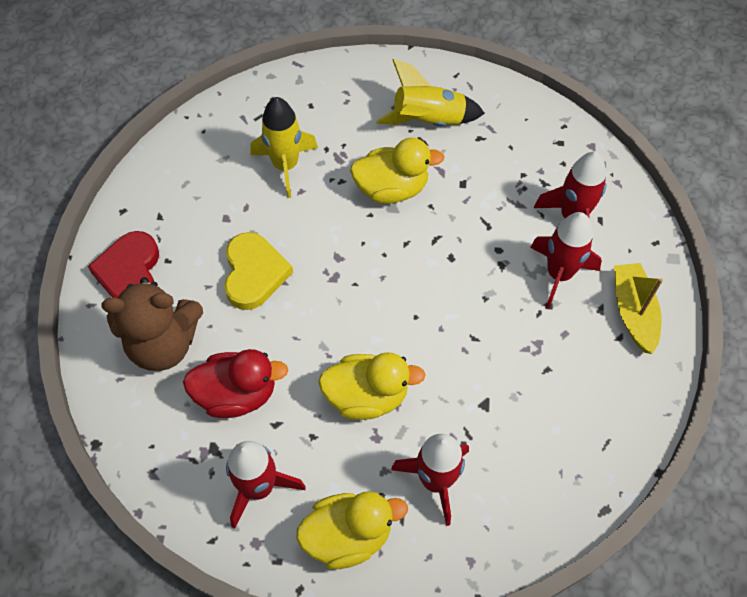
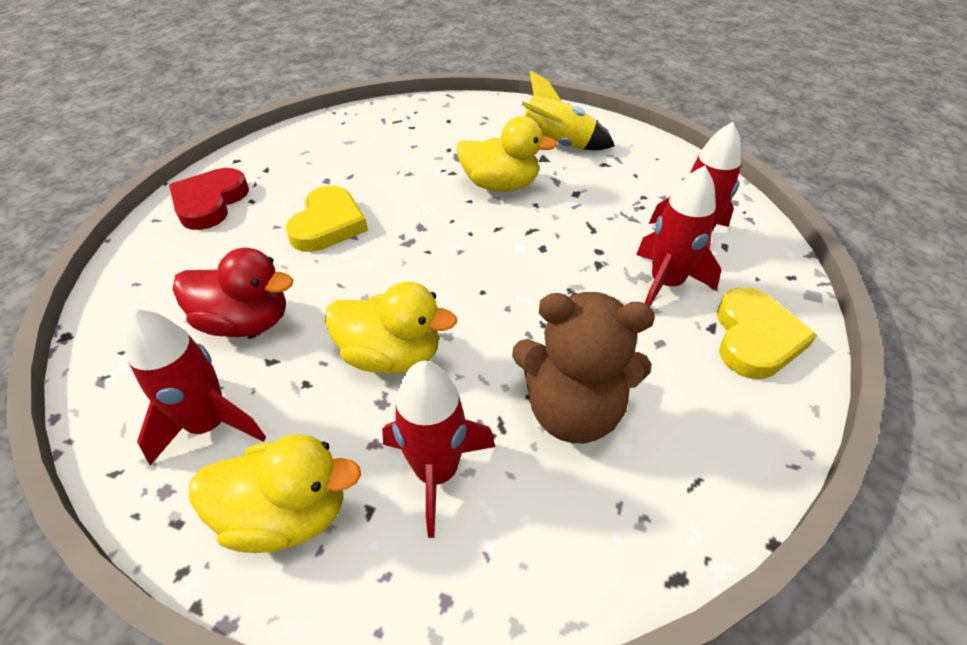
camera: 15 degrees right, 15 degrees down
brown teddy bear [101,277,203,371] -> brown teddy bear moved to [512,292,655,443]
yellow rocket [251,97,318,198] -> none
yellow boat [614,263,663,354] -> yellow heart [717,287,817,379]

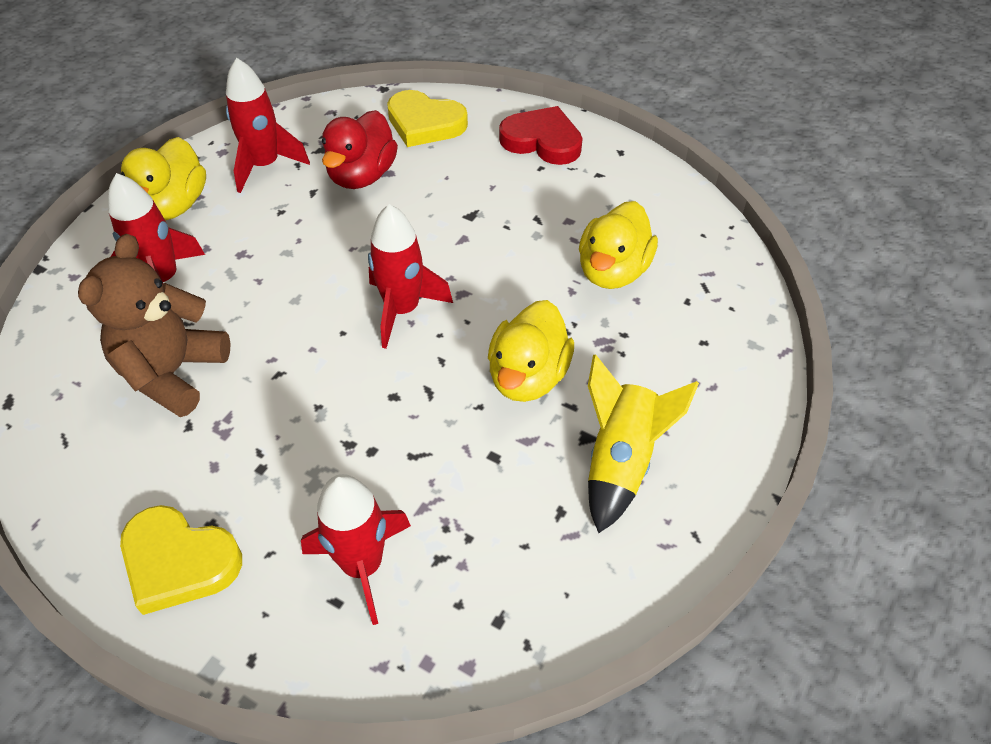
camera: 100 degrees right, 5 degrees up
yellow heart [285,186,368,252] -> yellow heart moved to [387,90,468,147]
yellow duck [325,282,457,374] -> yellow duck moved to [579,201,658,289]
red rocket [636,165,721,306] -> red rocket moved to [368,204,453,349]

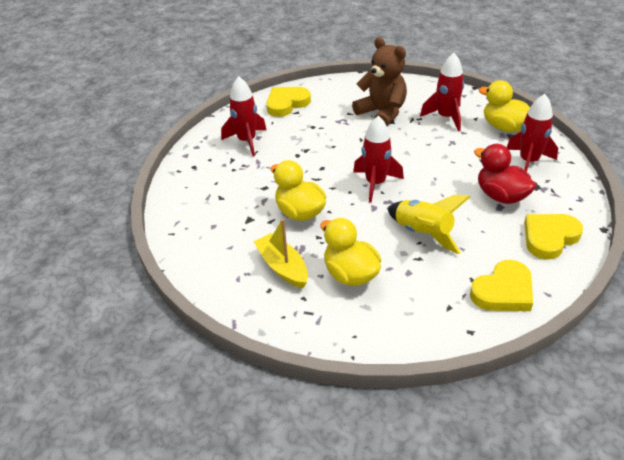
camera: 120 degrees right, 10 degrees down
red heart [499,106,583,165] -> yellow heart [470,260,533,311]
yellow rocket [588,354,699,533] -> yellow rocket moved to [387,195,470,254]
none -> yellow boat [254,219,308,288]

